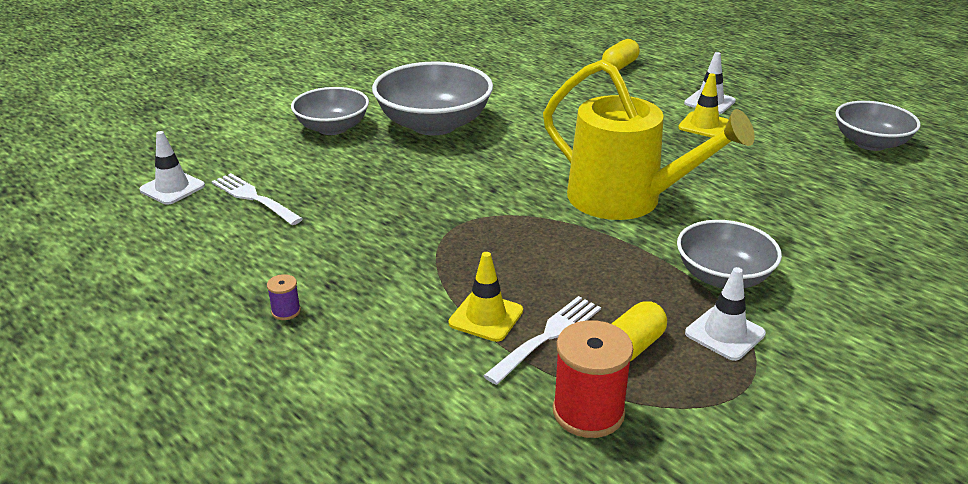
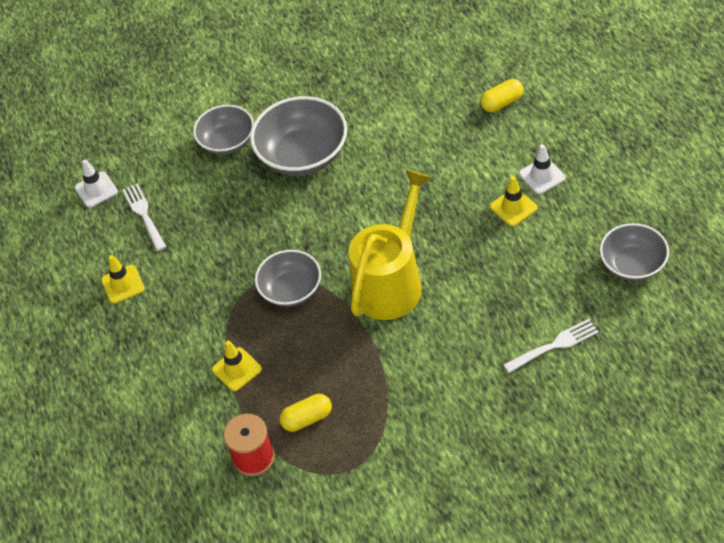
camera: 30 degrees right, 20 degrees up
purple spool [267,274,301,320] -> none
white fork [483,296,601,385] -> white fork moved to [504,319,599,373]
yellow watering can [543,59,755,220] -> yellow watering can turned 120 degrees counterclockwise [349,170,431,320]
grey bowl [677,220,782,289] -> grey bowl moved to [255,250,321,307]
white traffic cone [685,267,766,361] -> none
none -> yellow traffic cone [101,255,145,304]

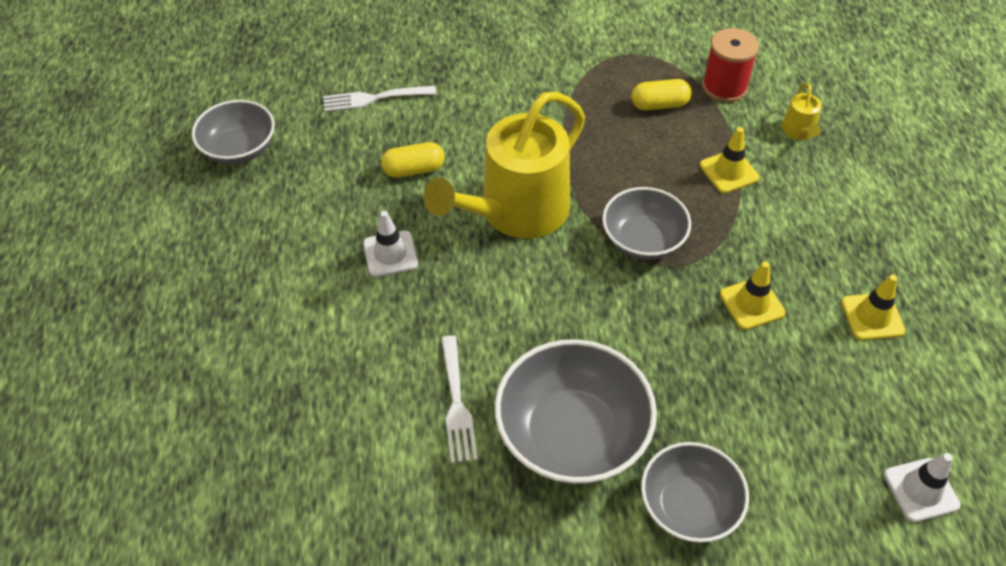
camera: 170 degrees left, 0 degrees up
white fork [123,183,166,251] -> white fork moved to [441,335,478,463]
yellow capsule [480,79,524,112] -> yellow capsule moved to [381,142,445,178]
yellow traffic cone [490,176,538,227] -> yellow traffic cone moved to [720,261,786,330]
white traffic cone [519,144,566,194] -> white traffic cone moved to [363,211,418,277]
none -> yellow watering can [782,83,822,140]

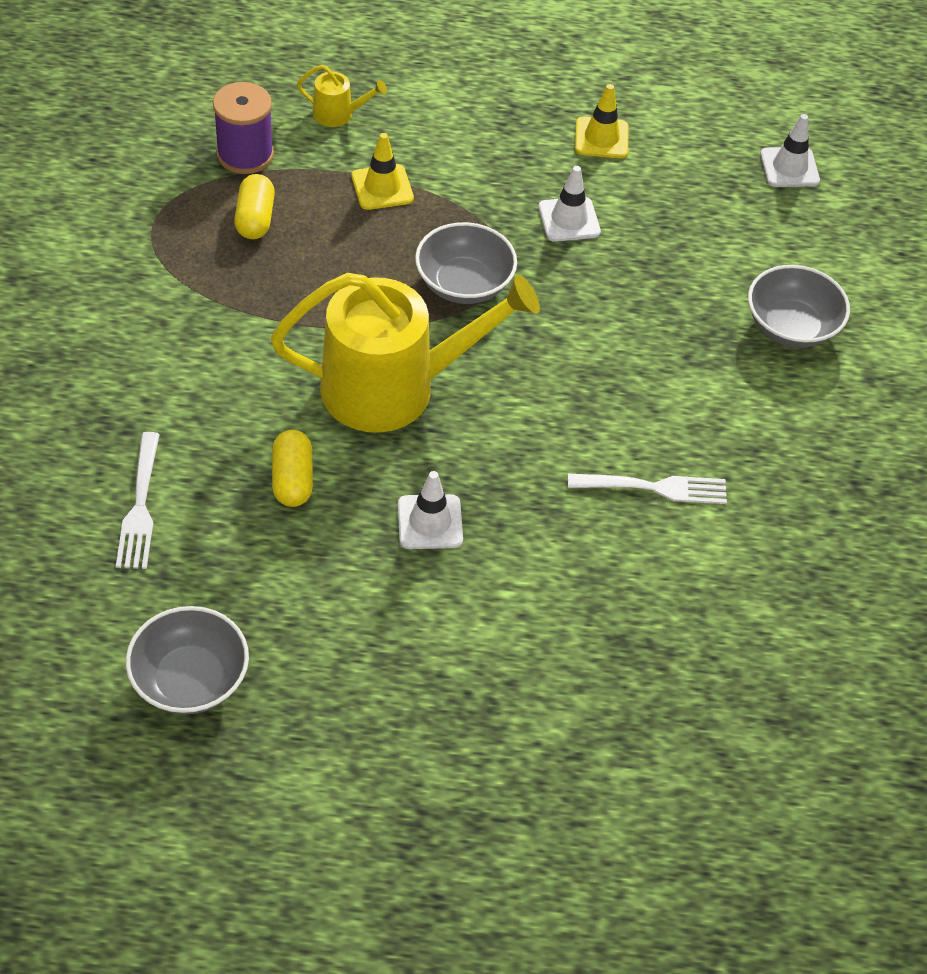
camera: 85 degrees left, 0 degrees up
yellow watering can [424,91,585,239] -> yellow watering can turned 60 degrees counterclockwise [271,273,540,433]
grey bowl [494,339,657,484] -> none
red spool [702,28,759,103] -> purple spool [213,82,274,174]
yellow traffic cone [720,261,786,330] -> white traffic cone [538,166,601,242]

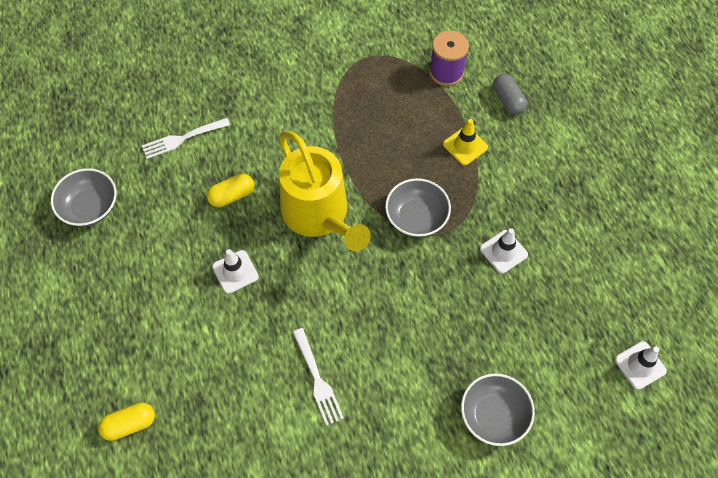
camera: 70 degrees right, 10 degrees up
yellow capsule [234,174,275,239] -> yellow capsule moved to [98,403,155,441]
yellow watering can [297,65,387,127] -> grey capsule [493,74,527,115]
yellow traffic cone [575,84,629,159] -> none

